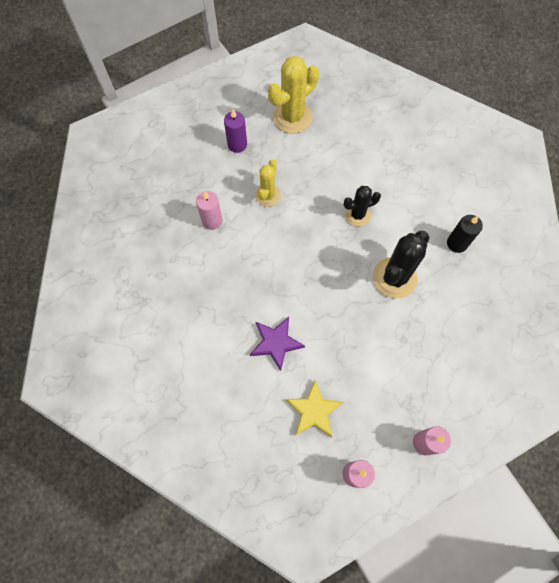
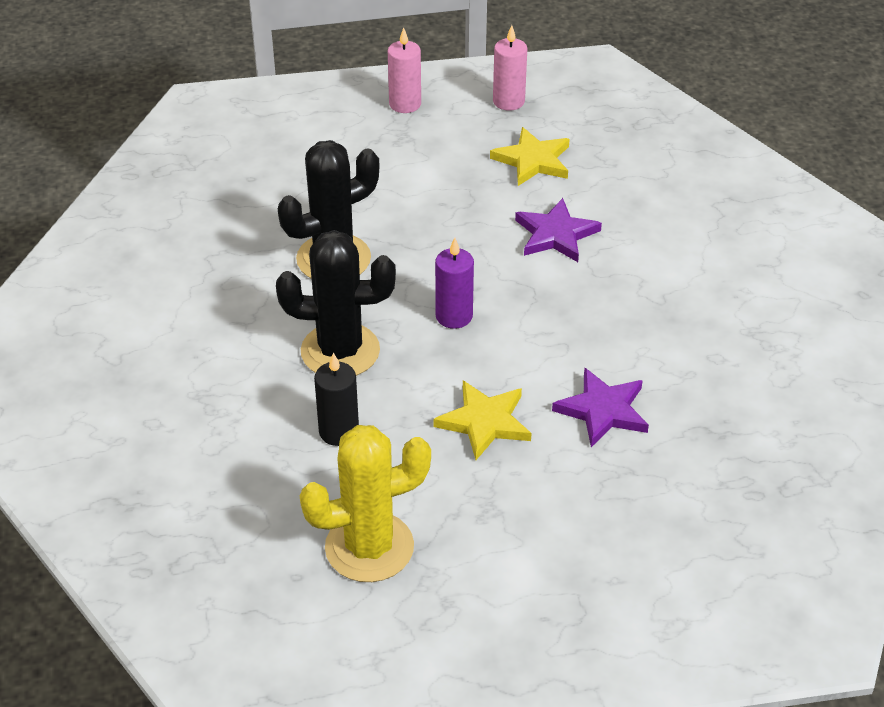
camera: 160 degrees left, 25 degrees down
pink candle [196,191,223,230] -> purple star [552,368,649,447]
purple candle [224,109,247,153] -> purple candle moved to [435,238,474,329]
yellow cactus [255,159,281,207] -> yellow star [434,381,531,460]
black cactus [344,186,381,226] -> black cactus [276,230,396,376], size x1.65
black candle [447,215,483,253] -> black candle moved to [314,352,359,446]

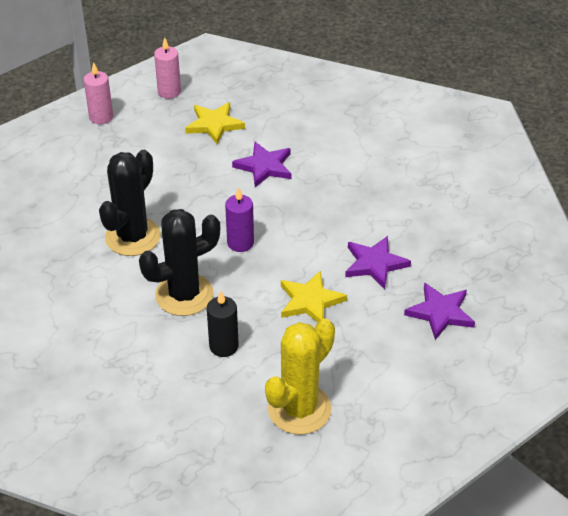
camera: 30 degrees left, 0 degrees up
none -> purple star [404,283,475,340]

